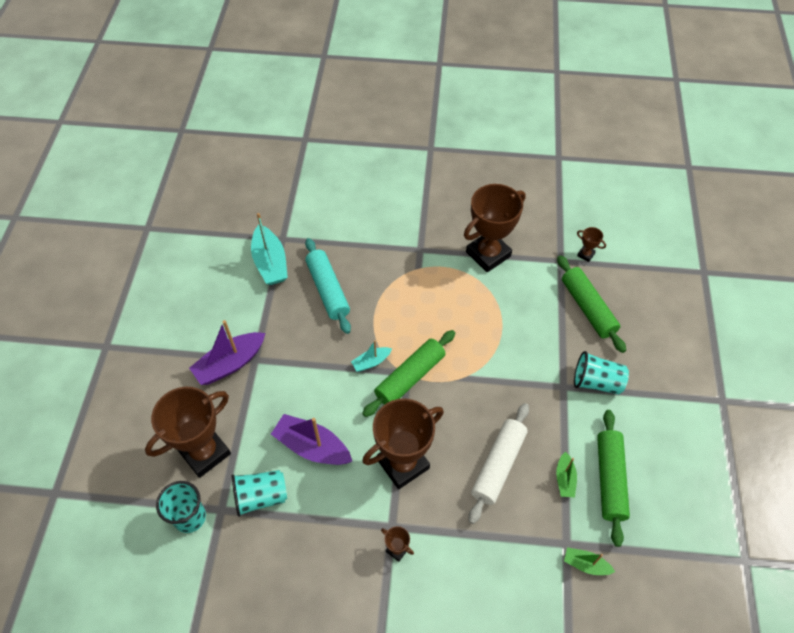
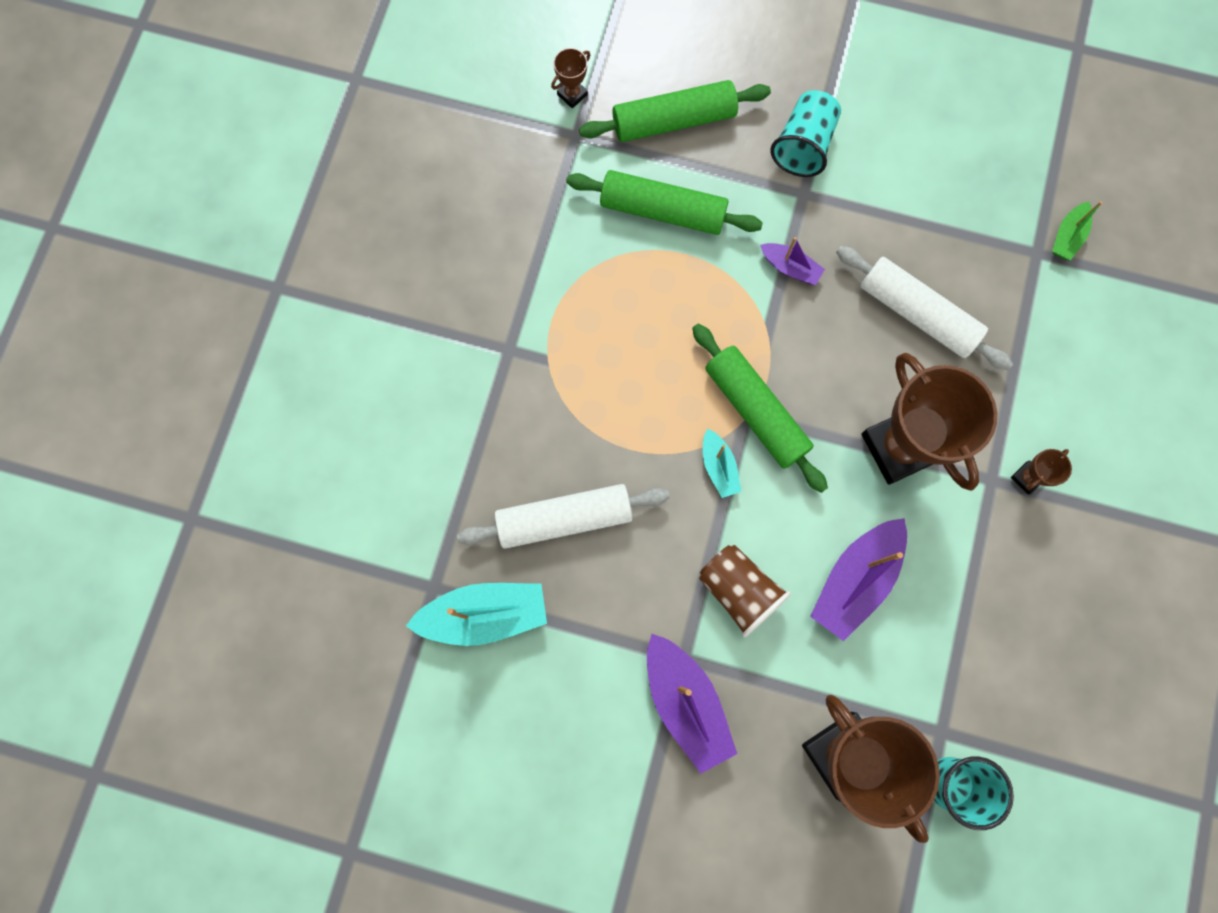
camera: 80 degrees left, 20 degrees up
turquoise cup [232,470,287,517] -> none
turquoise rolling pin [305,238,351,334] -> white rolling pin [457,484,670,549]
brown trophy [464,184,526,272] -> none
green boat [556,452,577,497] -> none
green rolling pin [597,410,630,547] -> green rolling pin moved to [566,170,763,235]
none -> brown cup [699,545,791,637]
none -> purple boat [760,237,825,285]

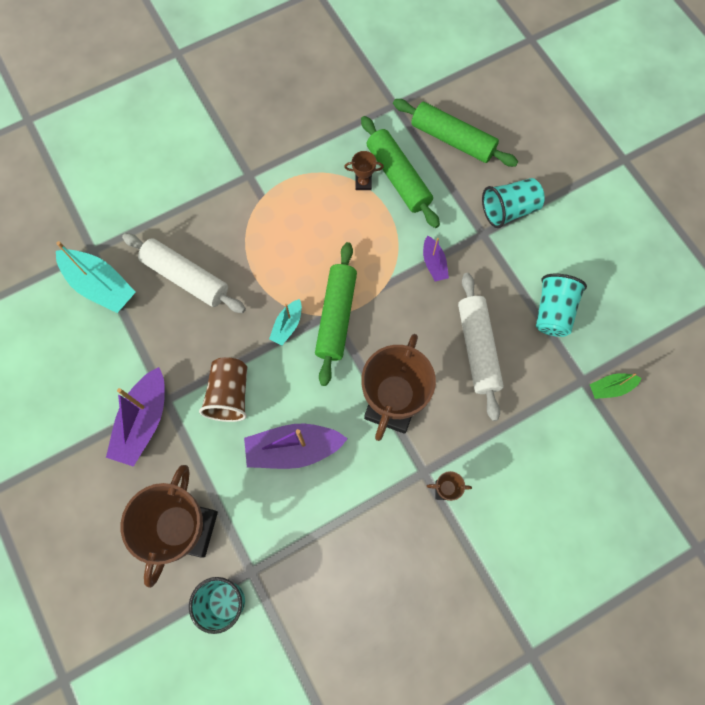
camera: 45 degrees right, 5 degrees down
brown trophy [551,48,590,108] -> brown trophy moved to [344,151,384,190]
none -> turquoise cup [536,274,587,337]

